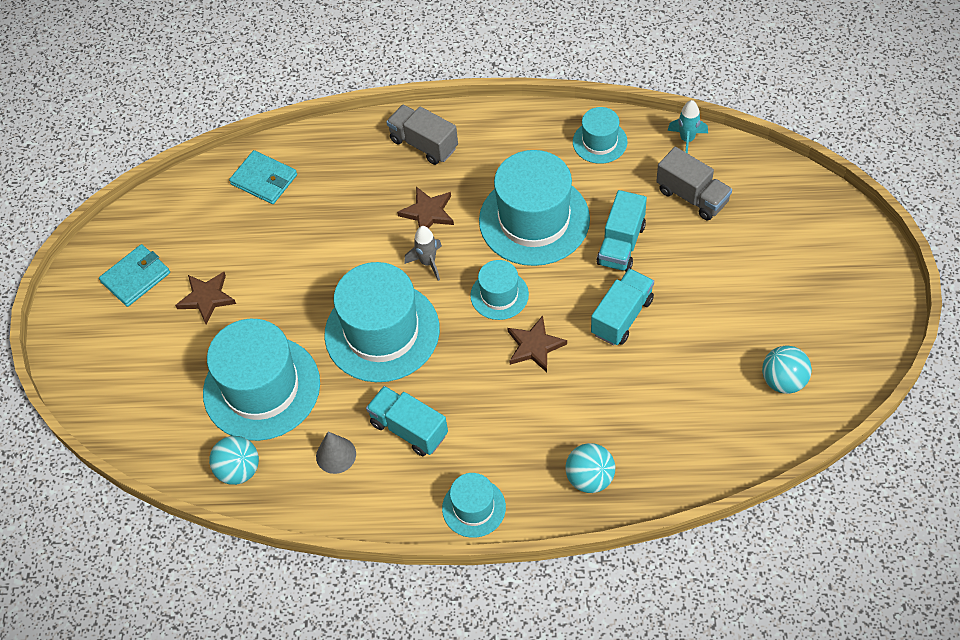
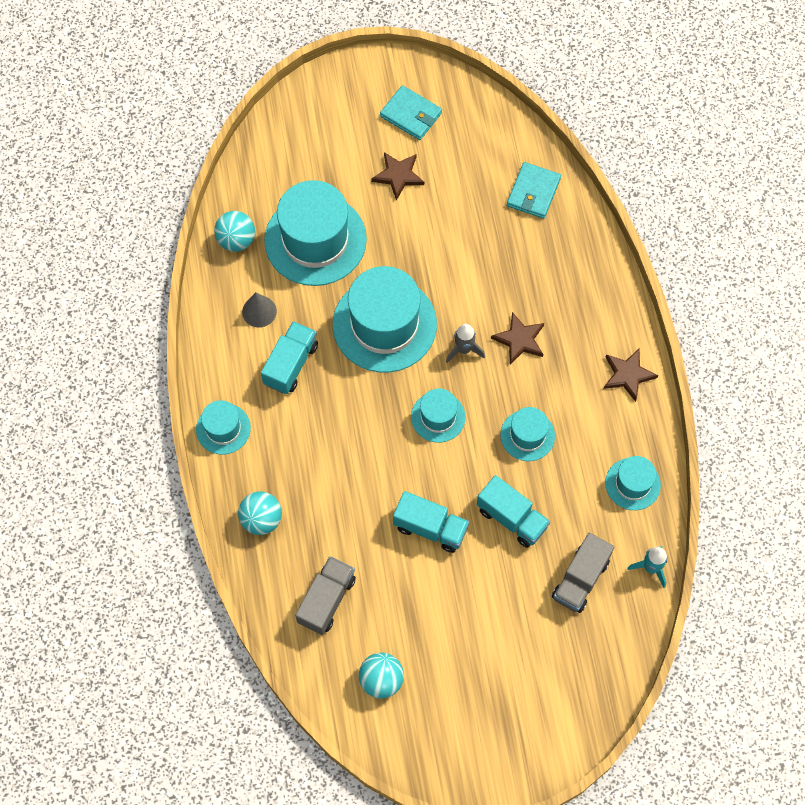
camera: 75 degrees right, 10 degrees up
grey truck [387,105,458,165] -> grey truck moved to [295,556,356,635]
turquoise hat [479,150,590,266] -> turquoise hat [500,407,555,461], size x0.51
brown star [507,316,567,372] -> brown star moved to [604,348,658,402]
turquoise truck [596,190,647,271] -> turquoise truck turned 150 degrees counterclockwise [477,475,550,548]

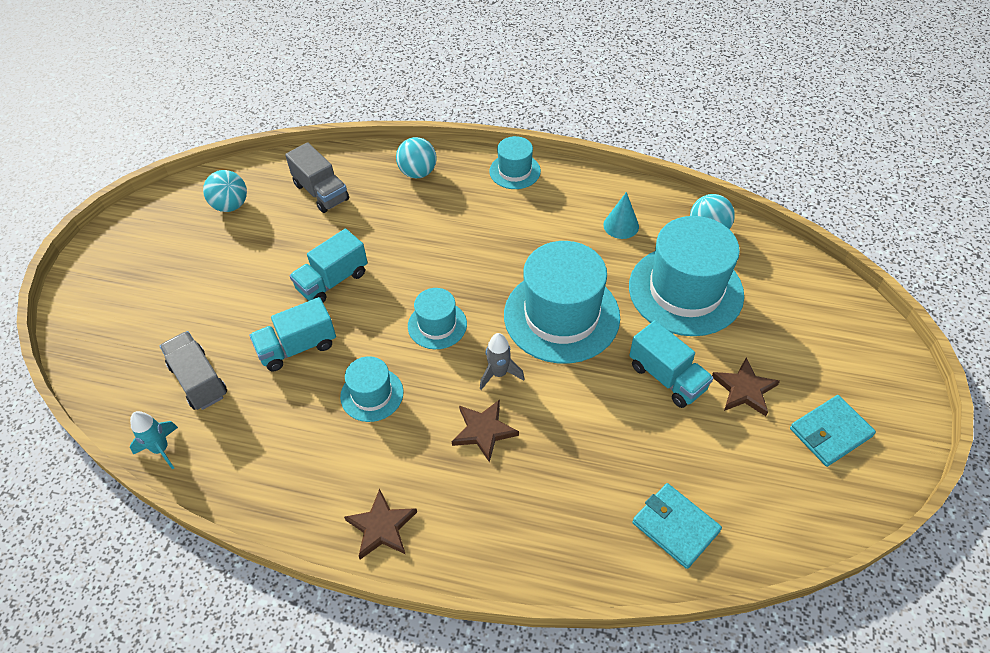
camera: 115 degrees right, 15 degrees down
grey cone [242,292,277,327] -> turquoise cone [603,192,639,239]
turquoise truck [261,321,318,394] -> turquoise truck moved to [629,320,713,408]
turquoise hat [605,456,661,510] -> none

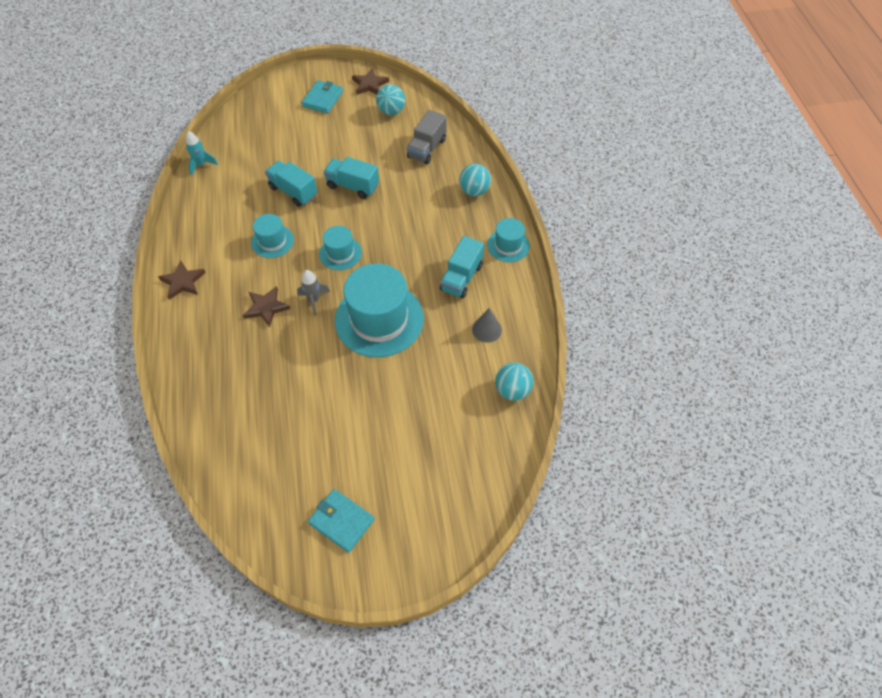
camera: 65 degrees right, 5 degrees up
grey truck [160,331,227,410] -> none
turquoise cone [603,192,639,239] -> grey cone [472,308,502,343]
turquoise hat [629,216,744,336] -> none
turquoise truck [629,320,713,408] -> turquoise truck moved to [440,236,484,299]
turquoise wallet [632,483,722,569] -> turquoise wallet moved to [302,80,343,113]
brown star [712,357,780,416] -> brown star moved to [352,68,389,95]

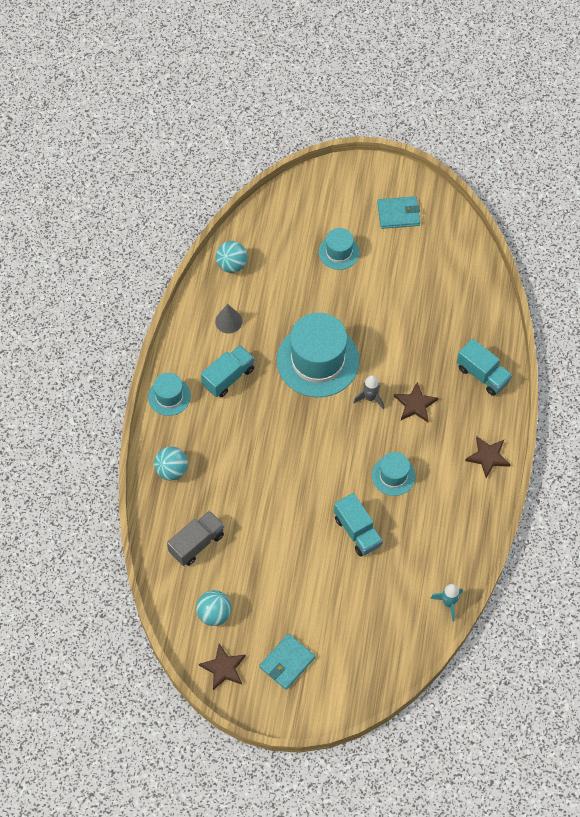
camera: 160 degrees left, 5 degrees up
turquoise wallet [308,489,374,553] -> turquoise wallet turned 60 degrees counterclockwise [377,196,420,229]
turquoise hat [319,226,362,270] -> turquoise hat moved to [319,228,359,270]
turquoise truck [323,157,379,199] -> turquoise truck moved to [457,338,512,396]

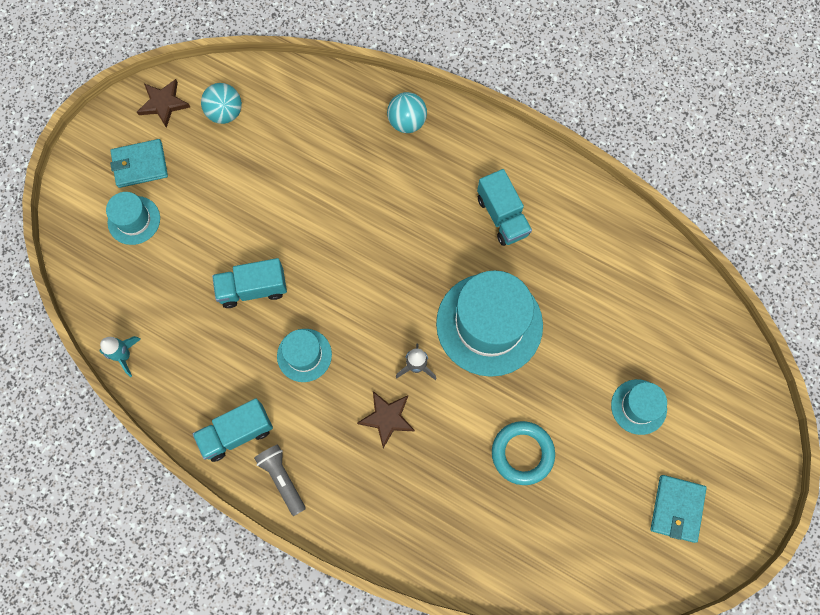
camera: 110 degrees right, 10 degrees up
turquoise hat [148,373,191,416] -> turquoise hat moved to [106,192,160,245]
grey truck [167,511,224,566] -> none
grey cone [215,304,242,334] -> none
turquoise ball [216,241,248,273] -> none
turquoise wallet [259,634,315,690] -> turquoise wallet turned 75 degrees counterclockwise [110,139,168,188]
turquoise truck [457,338,512,396] -> turquoise truck moved to [193,398,273,462]
brown star [465,437,511,478] -> grey flashlight [254,444,306,516]
none -> turquoise ring [492,421,555,485]

